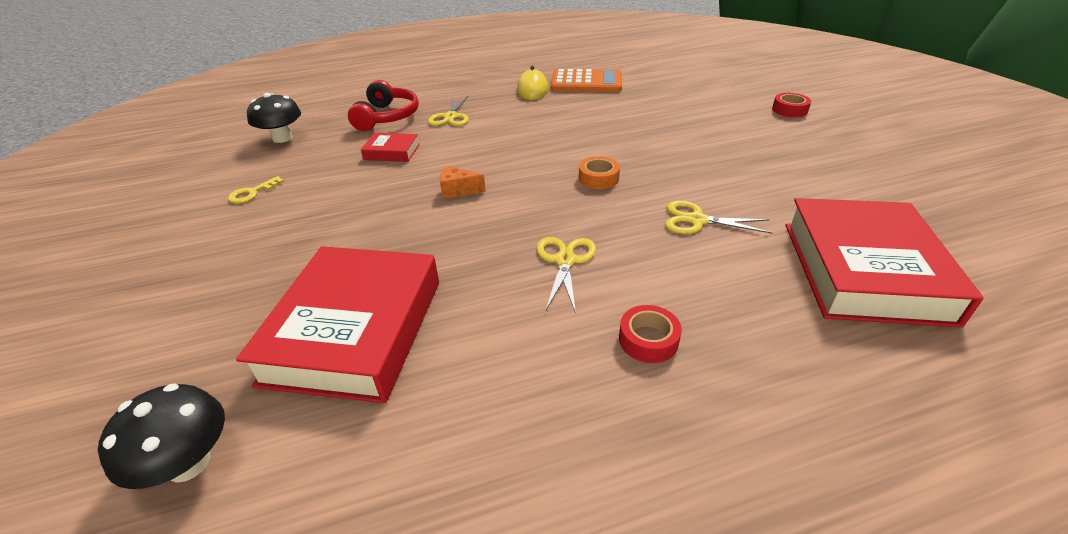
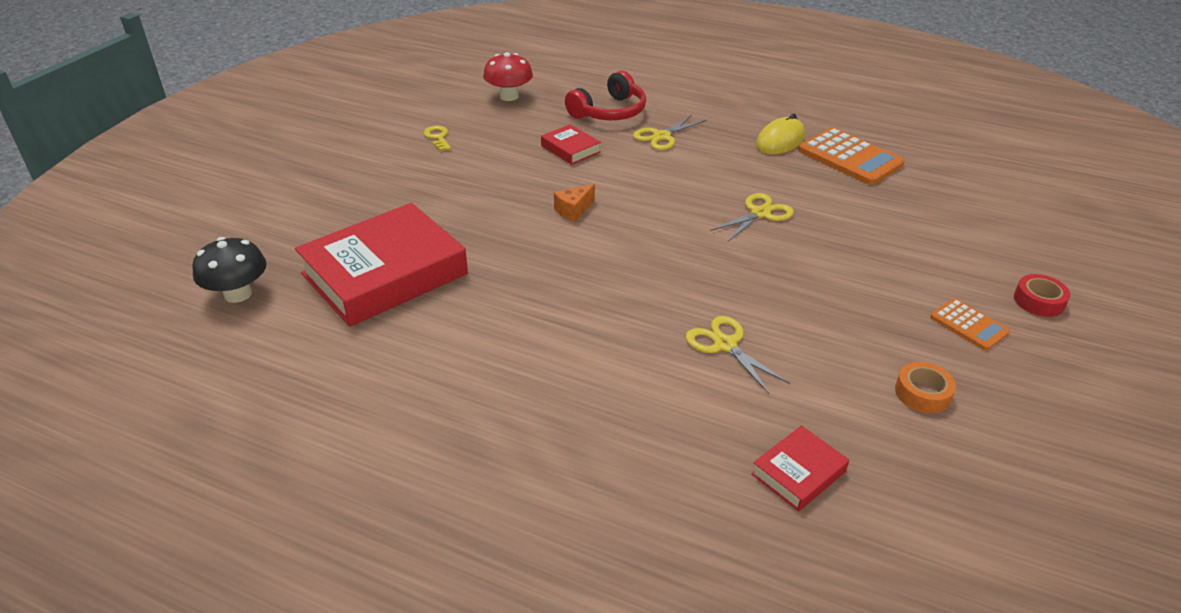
camera: 40 degrees right, 0 degrees up
yellow key [228,176,284,204] -> yellow key turned 75 degrees clockwise [424,126,451,151]
black mushroom [247,93,301,143] -> red mushroom [483,52,533,101]
orange cheese [440,166,486,199] -> orange cheese turned 90 degrees counterclockwise [554,184,595,222]
yellow scissors [537,237,596,313] -> yellow scissors moved to [710,193,794,241]
orange tape [579,156,620,189] -> orange tape moved to [895,362,956,413]
red tape [619,305,682,363] -> none
red book [786,198,983,328] -> red book [751,425,849,511], size x0.45
none -> orange calculator [930,299,1010,351]

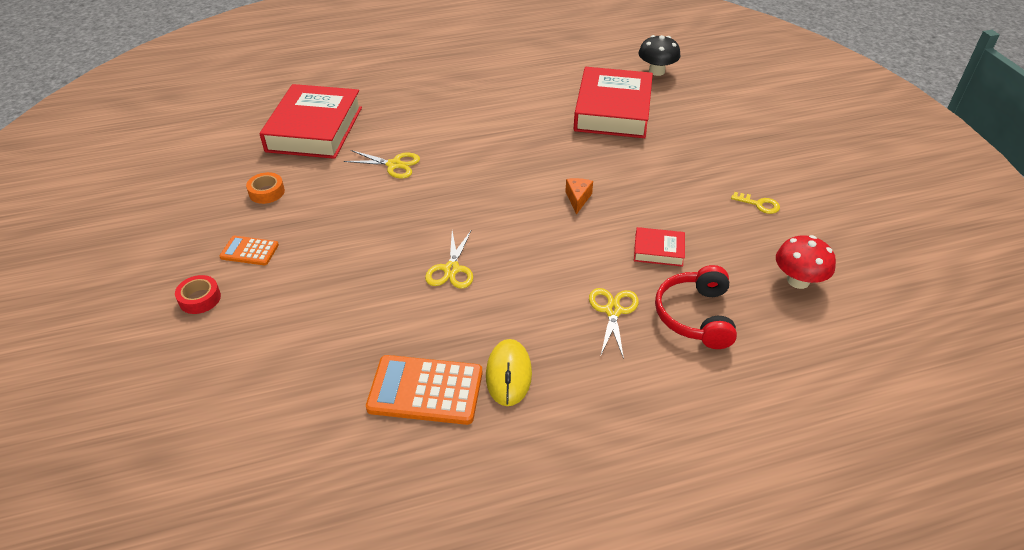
camera: 140 degrees right, 5 degrees up
red book [751,425,849,511] -> red book [260,84,362,159], size x2.22

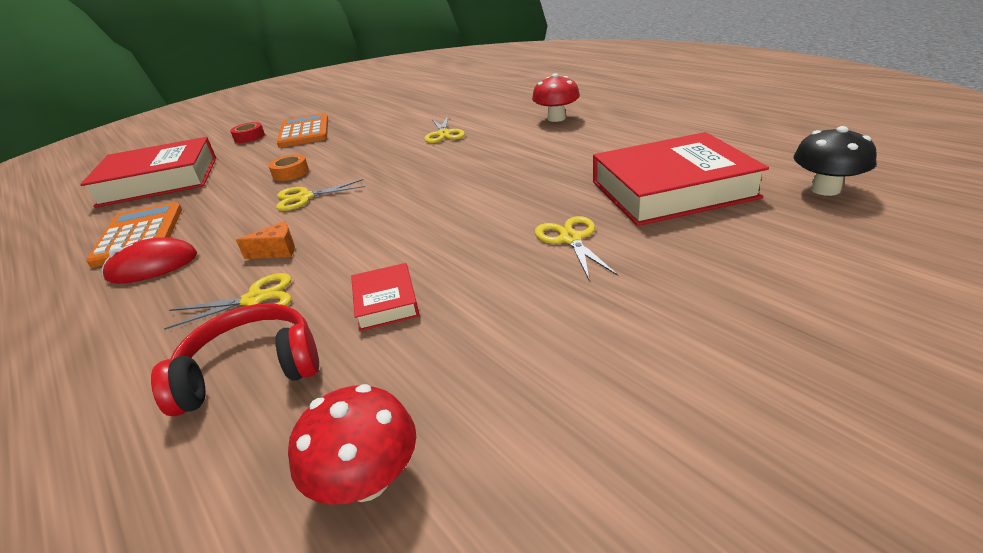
camera: 70 degrees right, 10 degrees down
orange calculator [219,236,279,265] -> orange calculator [277,113,328,148], size x1.79
orange tape [246,172,285,204] -> orange tape moved to [268,154,309,181]
red book [260,84,362,159] -> red book moved to [80,137,216,208]
yellow mouse [486,339,532,406] -> red mouse [102,237,197,284]
orange cheese [565,178,593,215] -> orange cheese moved to [236,221,295,259]
yellow key [731,192,780,214] -> none
none -> red mushroom [532,73,580,122]
none -> yellow scissors [535,216,618,282]

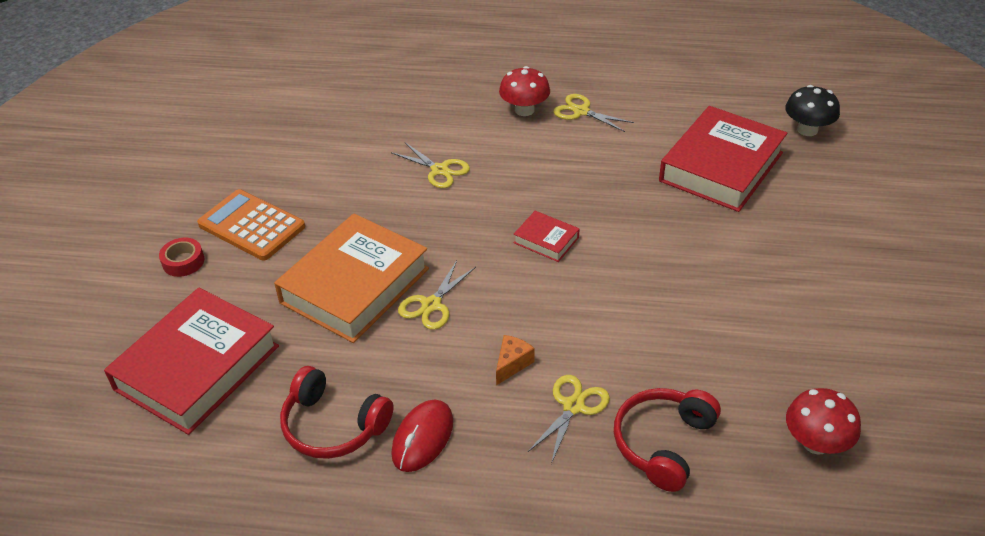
camera: 45 degrees left, 10 degrees up
orange calculator [86,202,182,268] -> red headphones [280,366,394,459]
orange tape [268,154,309,181] -> orange book [274,214,429,343]
red book [351,263,419,331] -> red book moved to [514,211,579,262]
yellow scissors [535,216,618,282] -> yellow scissors moved to [553,94,634,132]

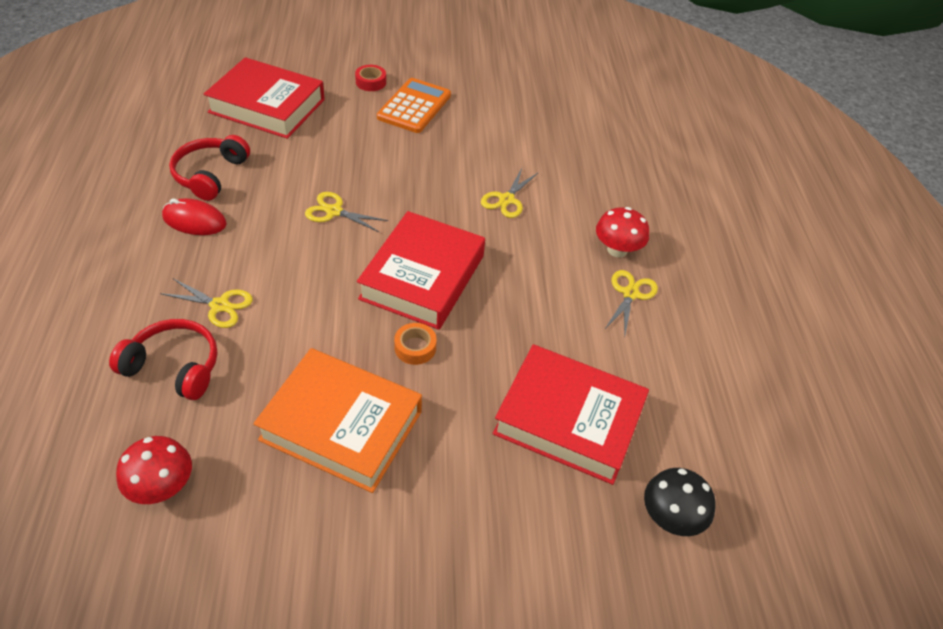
camera: 75 degrees right, 5 degrees up
orange book [274,214,429,343] -> orange book moved to [253,348,422,493]
orange cheese [496,335,535,385] -> none
red book [514,211,579,262] -> red book [357,211,485,330], size x2.22
none -> orange tape [394,323,437,365]

